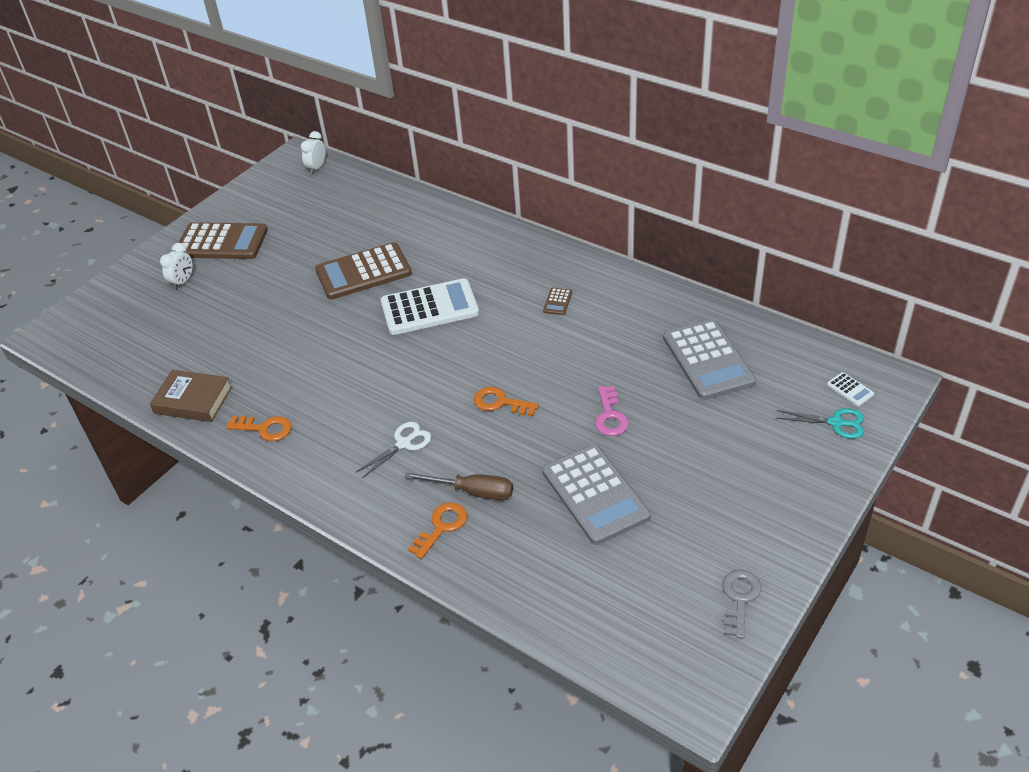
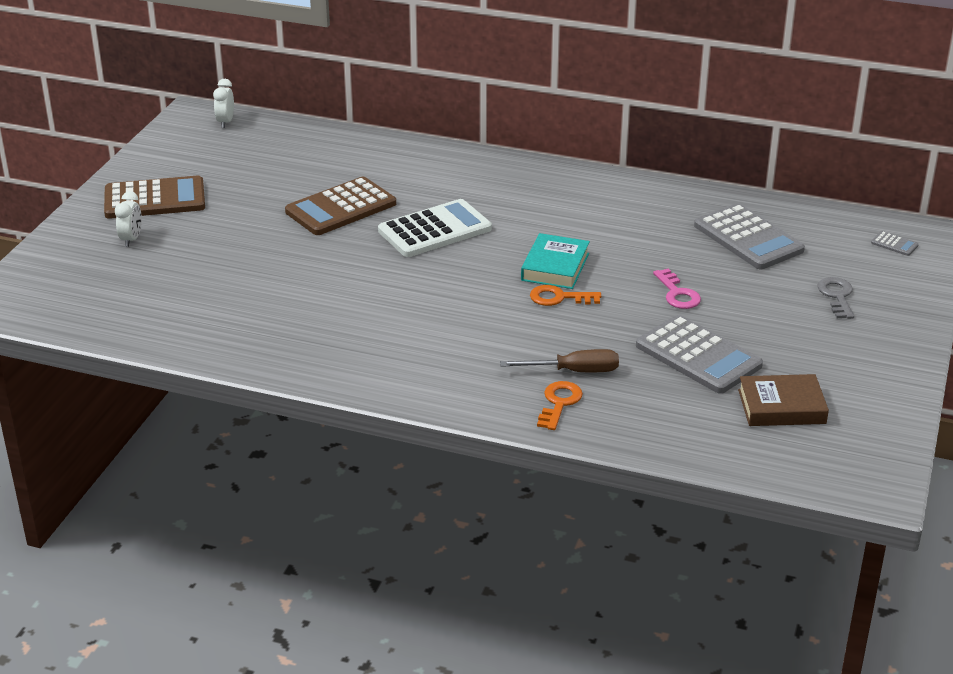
camera: 20 degrees left, 10 degrees down
brown book [150,370,232,422] -> brown book moved to [738,374,829,426]
orange key [226,416,292,441] -> none
white scissors [355,422,431,478] -> none
brown calculator [543,288,572,315] -> none
grey key [722,570,762,639] -> grey key moved to [817,277,854,319]
turquoise scissors [776,408,864,439] -> none
white calculator [827,372,874,406] -> grey calculator [871,231,919,256]
none -> turquoise book [521,233,590,289]

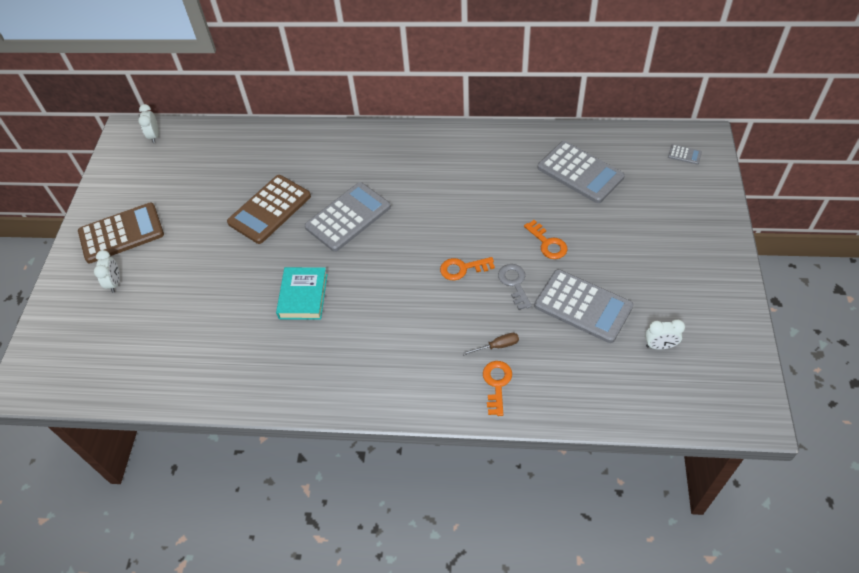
camera: 10 degrees left, 20 degrees up
white calculator [378,199,492,257] -> grey calculator [305,182,391,252]
brown screwdriver [500,349,619,372] -> brown screwdriver [462,333,519,356], size x0.64
turquoise book [521,233,590,289] -> turquoise book moved to [276,267,328,320]
pink key [653,268,701,309] -> orange key [524,220,568,259]
brown book [738,374,829,426] -> white clock [645,319,685,350]
grey key [817,277,854,319] -> grey key moved to [498,264,532,310]

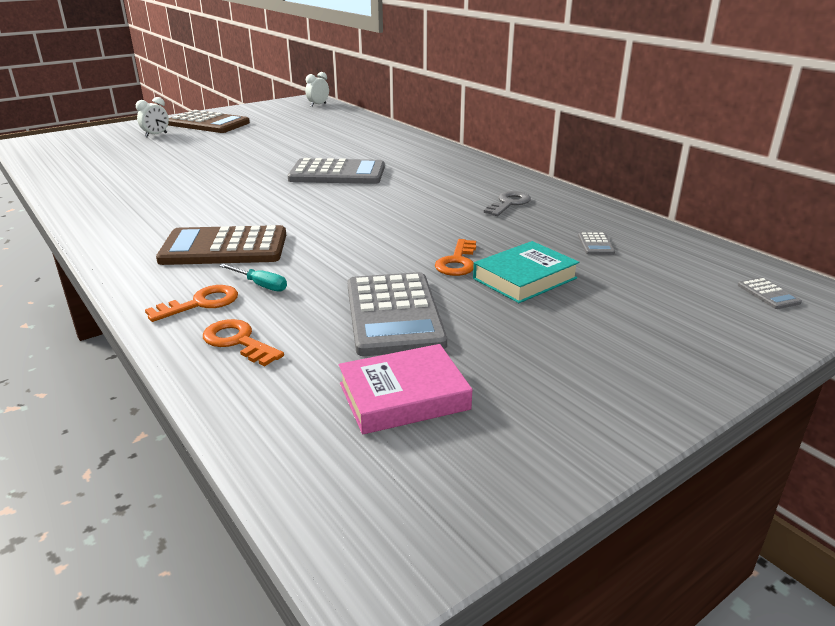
camera: 45 degrees right, 25 degrees down
brown calculator [227,175,311,244] -> brown calculator moved to [156,225,286,265]
turquoise book [276,267,328,320] -> turquoise book moved to [473,241,579,303]
orange key [440,257,495,280] -> orange key moved to [203,319,284,366]
brown screwdriver [462,333,519,356] -> turquoise screwdriver [219,264,287,292]
grey key [498,264,532,310] -> grey key moved to [484,191,531,216]
grey calculator [538,141,625,203] -> grey calculator [578,232,615,255], size x0.40
white clock [645,319,685,350] -> pink book [338,344,472,434]

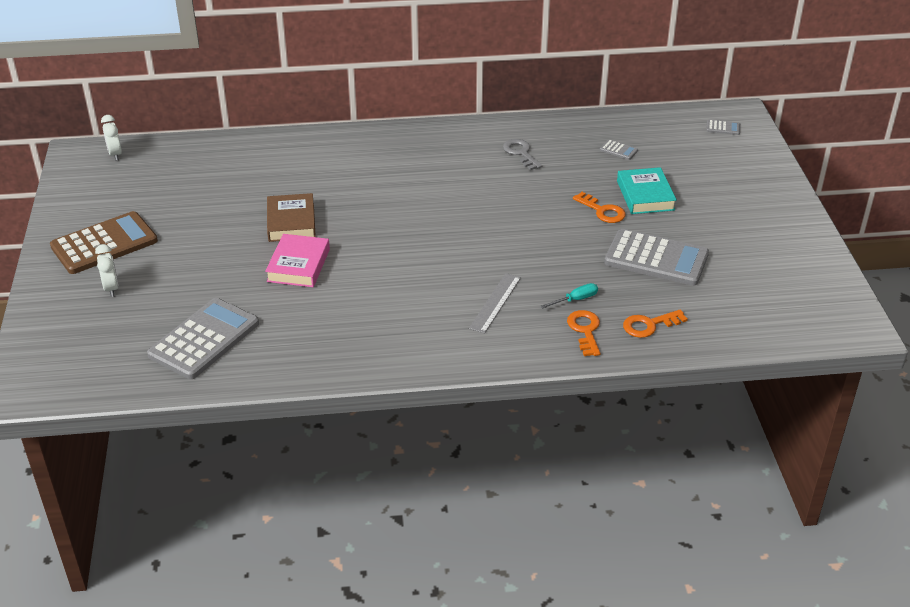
camera: 60 degrees left, 10 degrees up
brown calculator [156,225,286,265] -> grey ruler [469,273,521,334]
grey calculator [288,158,385,184] -> grey calculator moved to [147,298,259,379]
pink book [338,344,472,434] -> pink book moved to [265,234,330,287]
none -> brown book [267,193,316,242]

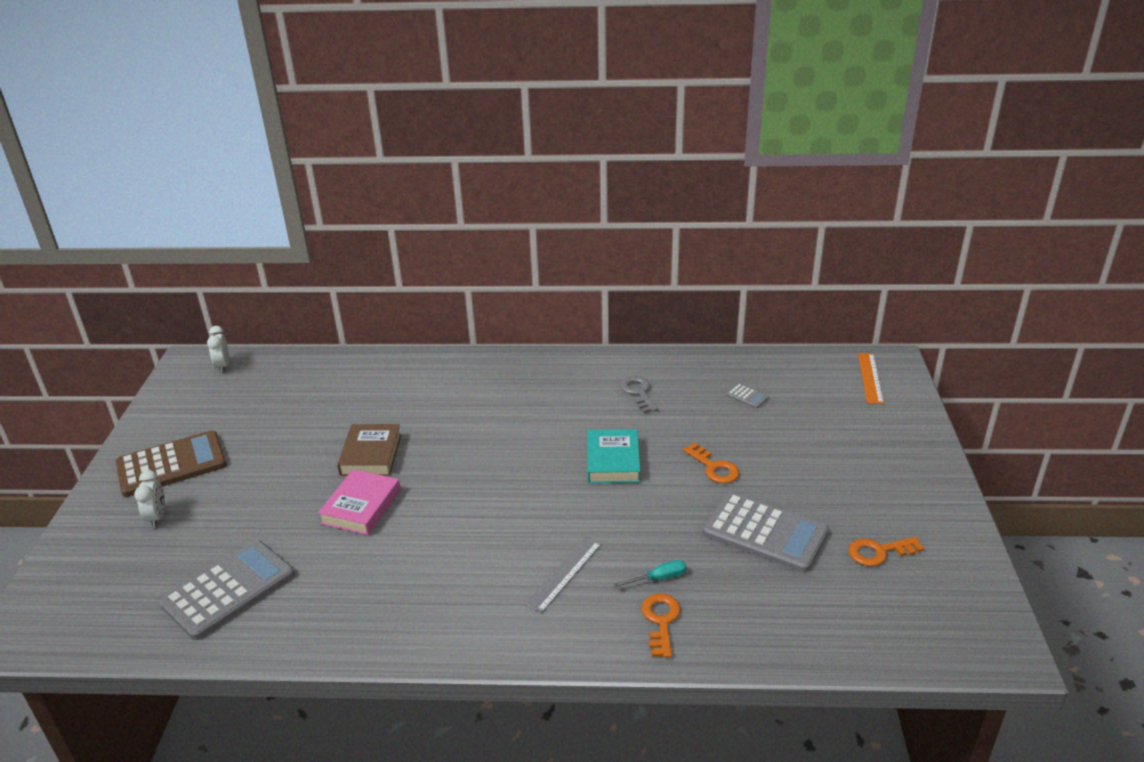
camera: 10 degrees right, 5 degrees down
turquoise book [617,167,677,214] -> turquoise book moved to [587,429,640,483]
orange key [623,309,688,338] -> orange key moved to [849,537,924,566]
grey calculator [706,120,740,135] -> orange ruler [858,353,884,404]

